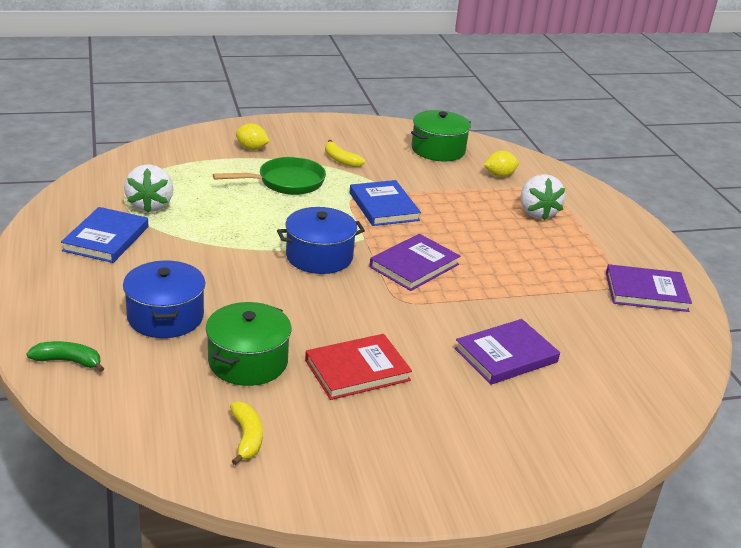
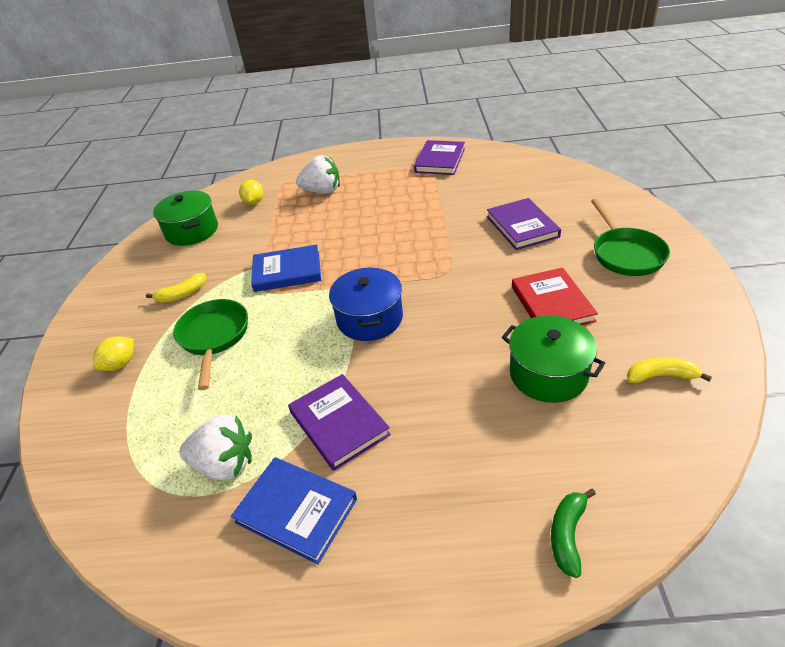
camera: 70 degrees left, 10 degrees up
blue pot [123,261,205,338] -> none
purple book [370,234,460,291] -> purple book moved to [288,374,391,471]
none -> green pan [591,198,670,276]

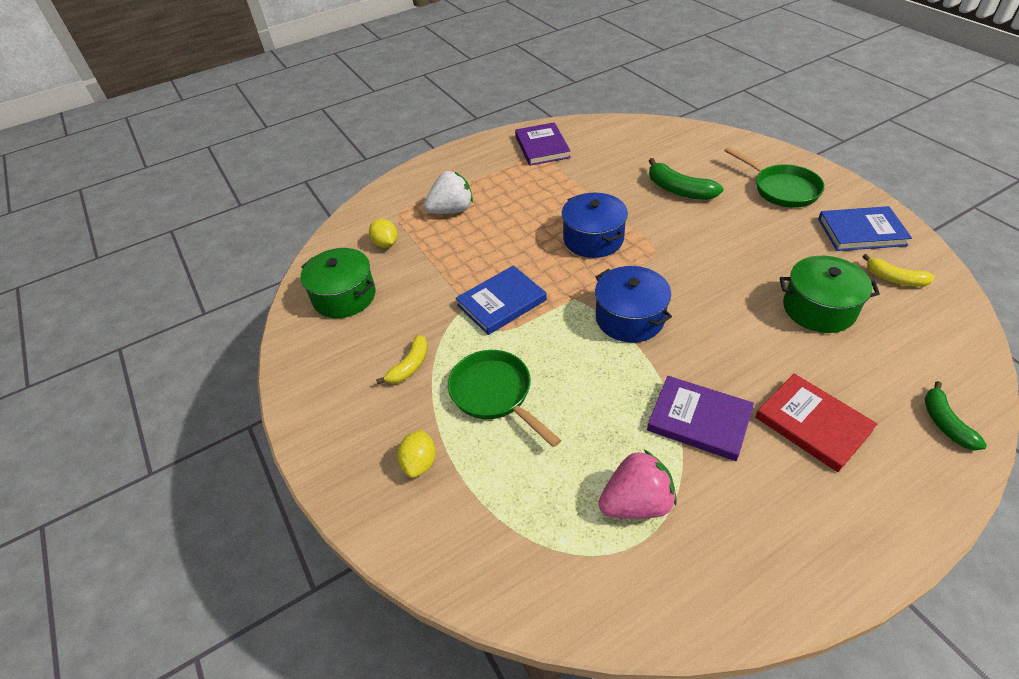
camera: 30 degrees left, 5 degrees up
white strawberry [179,415,252,480] -> pink strawberry [598,449,677,519]
blue book [231,457,357,565] -> blue book moved to [818,206,912,251]
purple book [487,198,561,250] -> green banana [649,158,724,200]
red book [512,267,598,325] -> red book moved to [755,374,877,472]
yellow banana [627,357,712,383] -> yellow banana turned 120 degrees counterclockwise [862,254,935,287]
none -> blue pot [562,193,628,258]

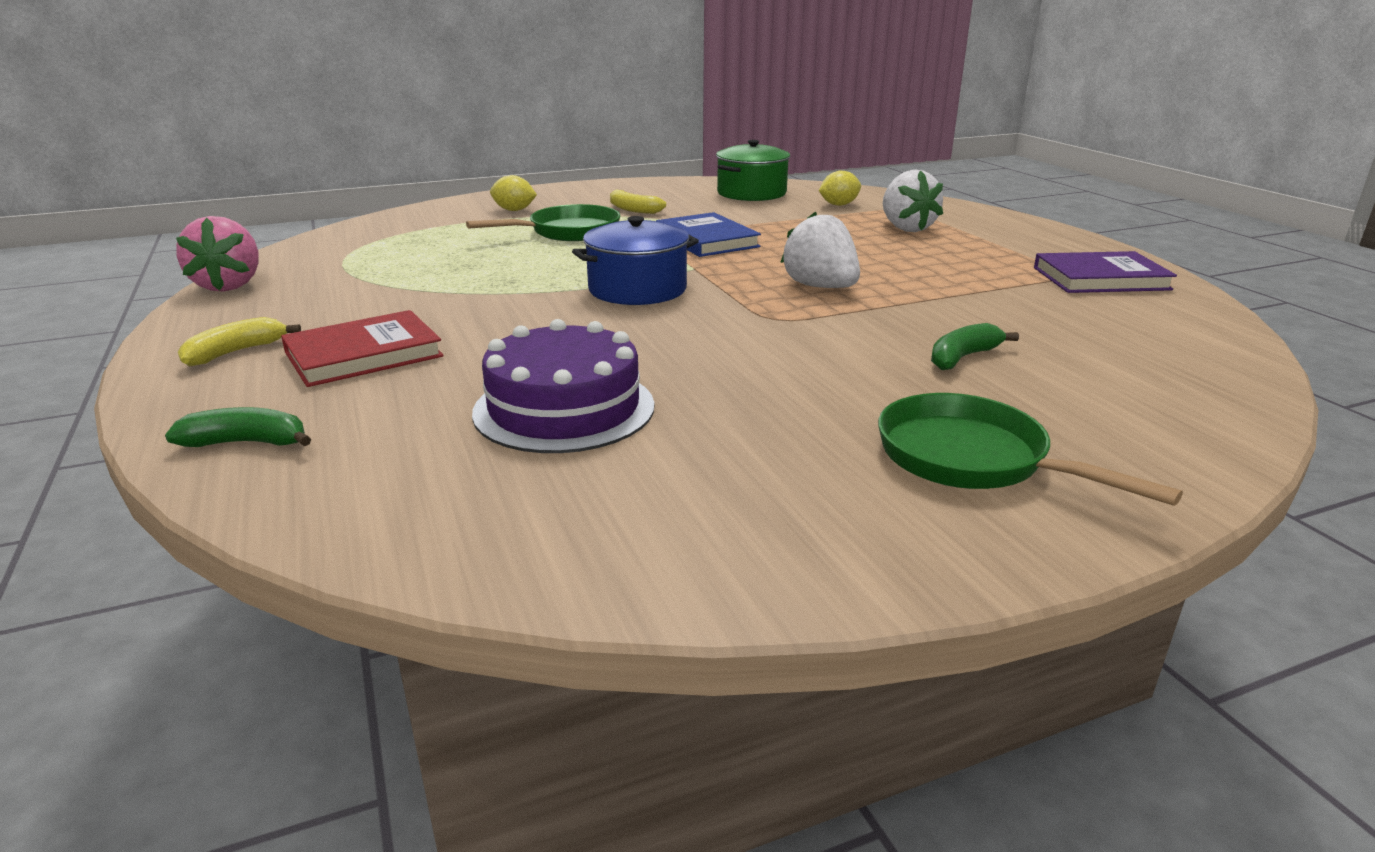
camera: 95 degrees right, 20 degrees down
blue pot [562,193,628,258] -> white strawberry [780,211,860,288]
pink strawberry [598,449,677,519] -> pink strawberry moved to [176,216,258,292]
purple book [647,376,754,461] -> none
green banana [649,158,724,200] -> green banana [931,323,1019,370], size x0.65
green pan [724,147,825,208] -> green pan turned 75 degrees clockwise [878,393,1183,506]
green pot [780,256,880,333] -> purple cake [472,319,654,453]
blue book [818,206,912,251] -> none
yellow banana [862,254,935,287] -> yellow banana moved to [178,317,301,366]

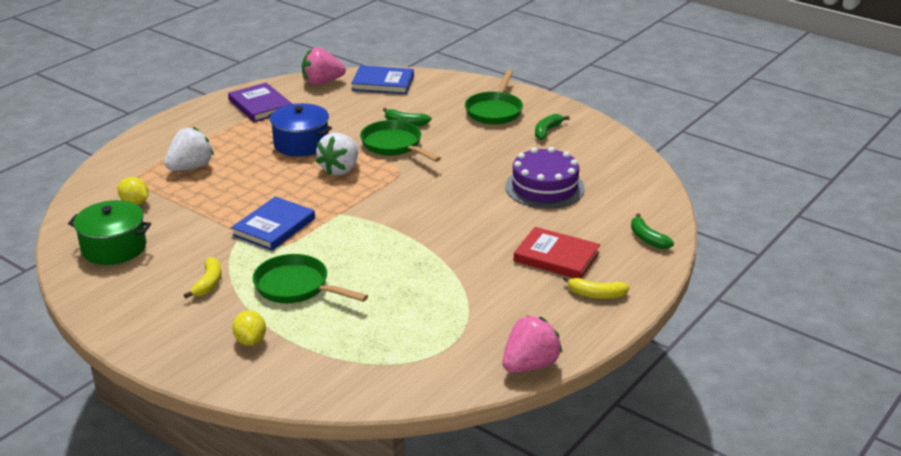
camera: 120 degrees left, 5 degrees up
blue pot [572,216,699,305] -> blue pot moved to [268,103,332,157]
none -> pink strawberry [302,47,346,85]
none -> blue book [351,66,414,94]
none -> green pan [360,120,441,162]
none -> green banana [535,114,570,140]

